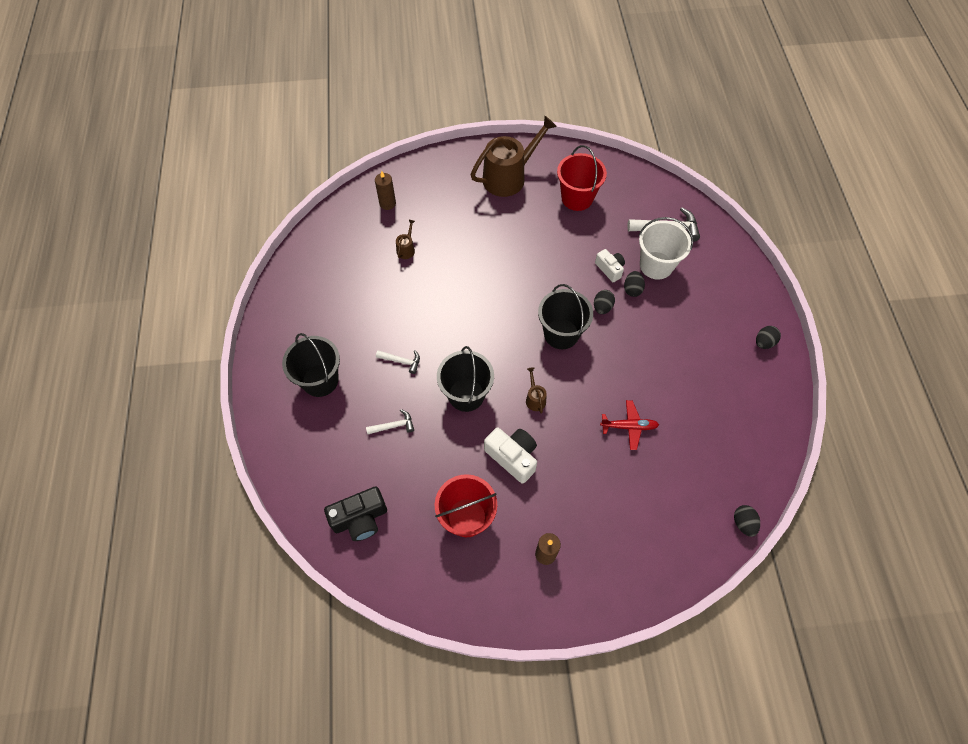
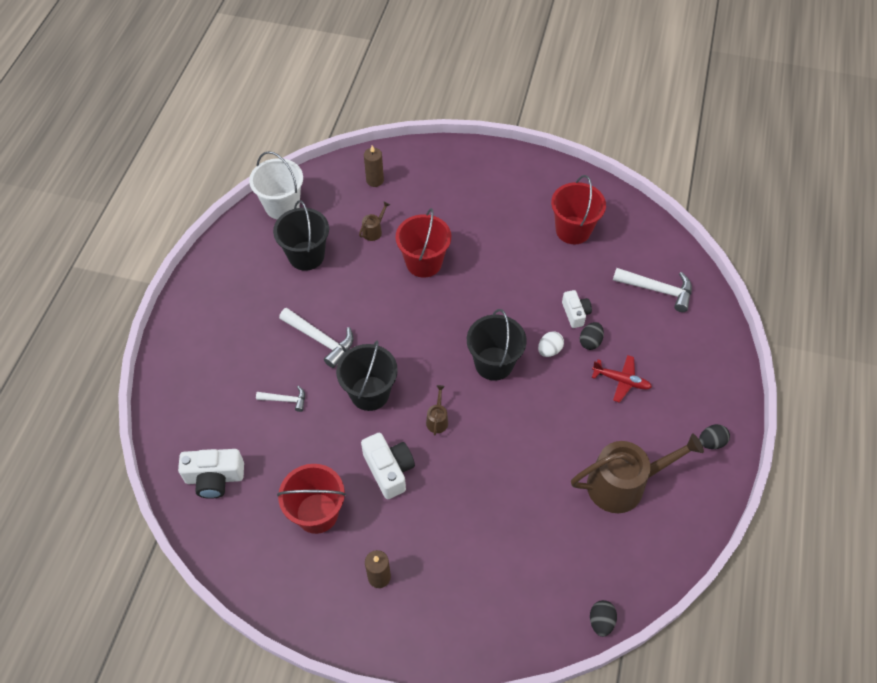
camera: 20 degrees right, 5 degrees down
black bucket [282,333,340,397] -> black bucket moved to [273,200,329,271]
black camera [324,487,387,541] -> white camera [178,449,244,499]
white hammer [376,350,420,374] -> white hammer [279,308,353,368], size x1.72
brown watering can [471,116,557,197] -> brown watering can moved to [571,433,704,513]
black egg [594,290,615,314] -> white egg [538,331,564,357]
red plane [600,400,659,450] -> red plane moved to [592,355,652,403]
white bucket [639,217,693,280] -> white bucket moved to [249,151,303,219]
none -> red bucket [396,208,451,278]

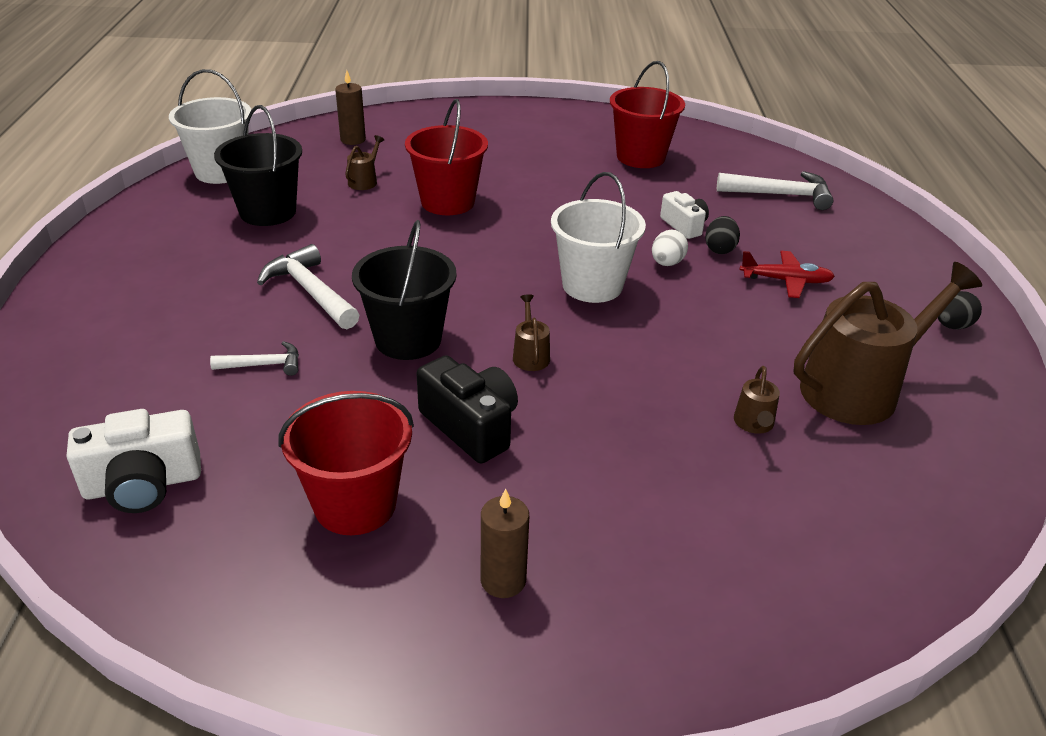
camera: 15 degrees left, 20 degrees down
white hammer [279,308,353,368] -> white hammer turned 150 degrees counterclockwise [257,244,359,329]
white camera [361,433,415,499] -> black camera [417,355,518,463]
black bucket [467,309,527,381] -> white bucket [551,172,646,303]
black egg [590,600,617,637] -> none
none -> brown watering can [734,366,780,434]

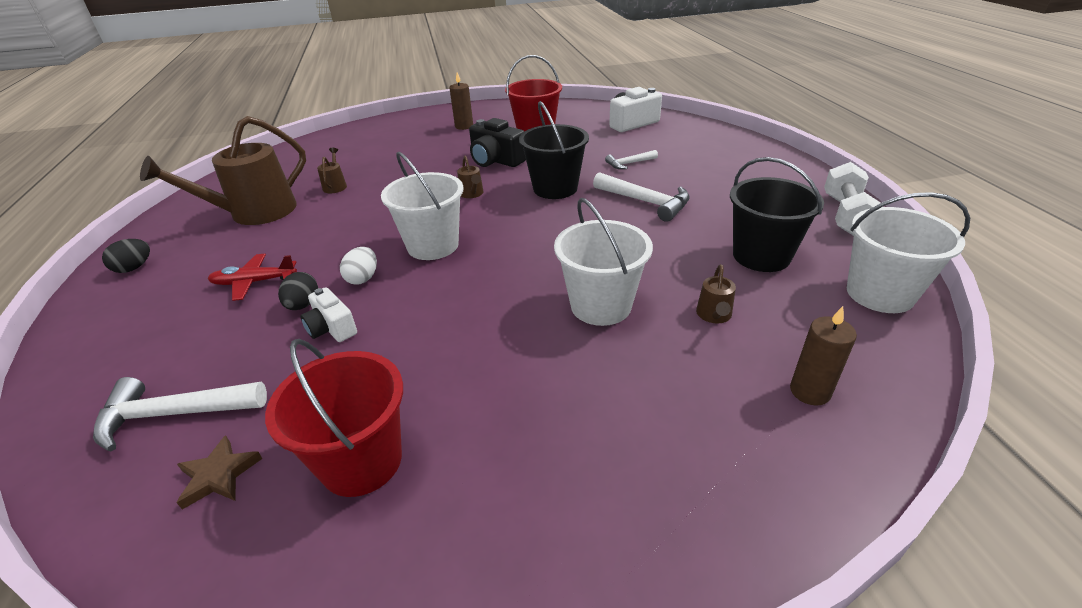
camera: 170 degrees right, 0 degrees up
red bucket [405,99,488,215] -> white bucket [554,198,653,326]
none -> brown star [177,435,263,510]
none -> white dumbbell [824,162,881,236]

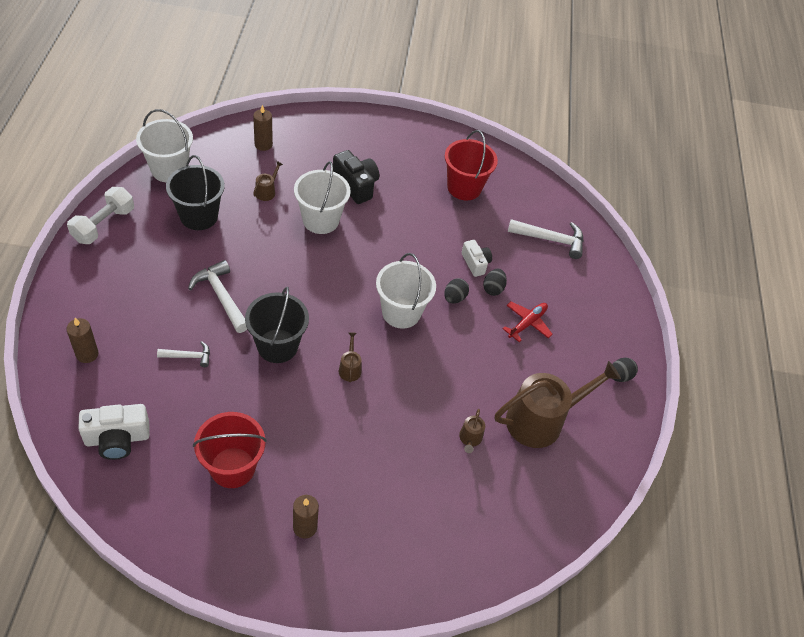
camera: 170 degrees left, 15 degrees up
brown star [177,435,263,510] -> none
red plane [208,254,297,301] -> red plane turned 60 degrees counterclockwise [503,302,553,342]
white egg [340,247,377,285] -> black egg [444,278,469,303]
black camera [469,118,526,167] -> black camera moved to [333,150,379,204]
none -> brown candle [66,318,99,363]

